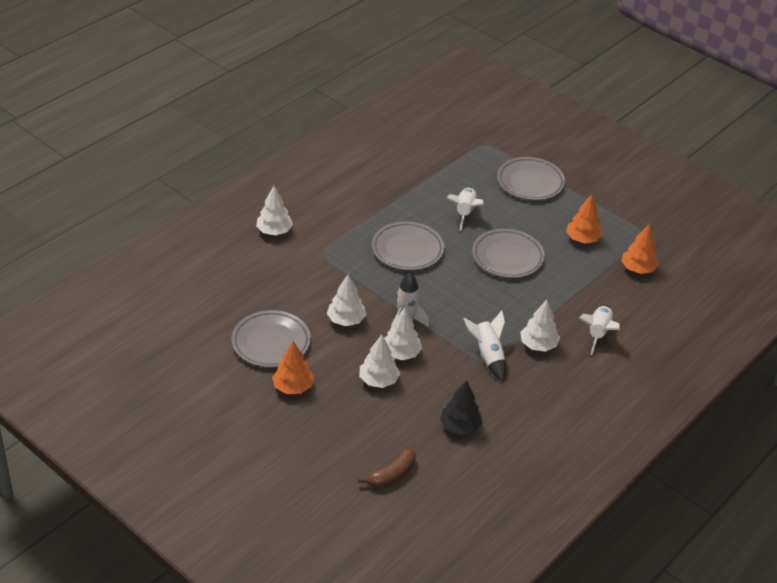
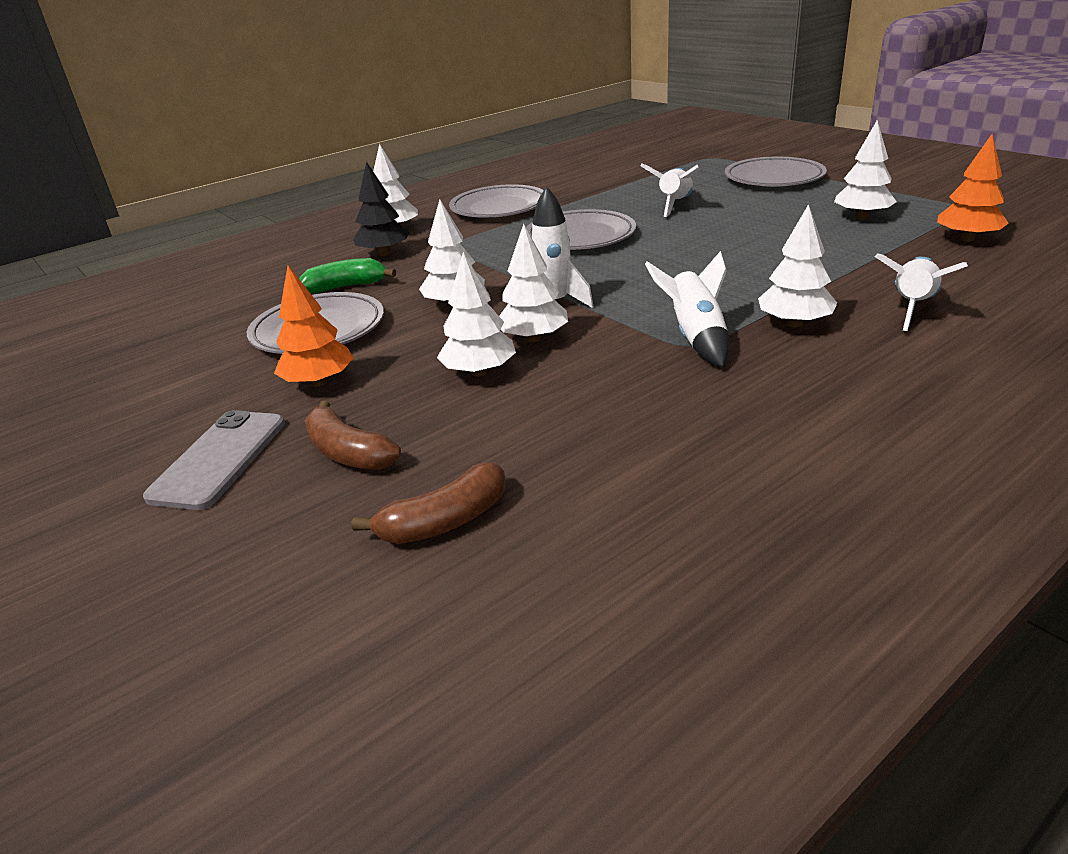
camera: 15 degrees right, 10 degrees down
black tree [440,380,483,435] -> black tree moved to [353,161,410,256]
grey plate [472,229,545,278] -> grey plate moved to [449,184,544,218]
orange tree [566,194,603,243] -> white tree [834,120,897,219]
none -> grey phone [143,410,285,510]
none -> green banana [299,258,396,294]
none -> brown banana [305,400,401,470]

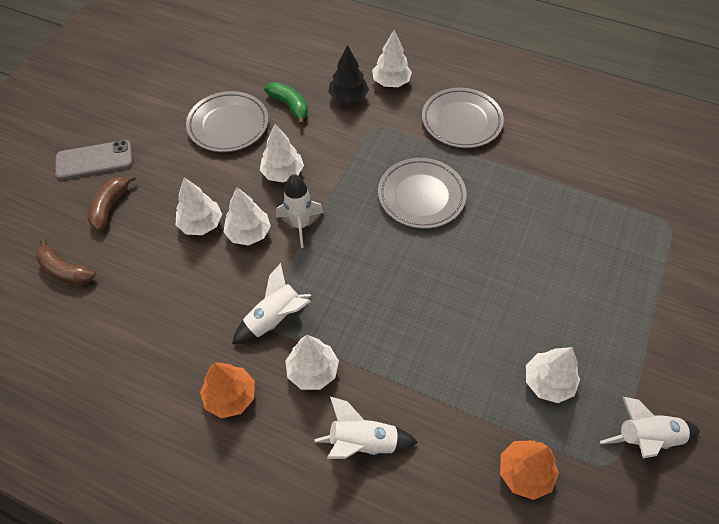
camera: 60 degrees right, 25 degrees up
orange tree [274,265,354,387] -> orange tree moved to [200,363,255,418]
white rocket [640,164,699,217] -> white rocket moved to [600,397,700,458]
grey plate [725,157,827,187] -> none

